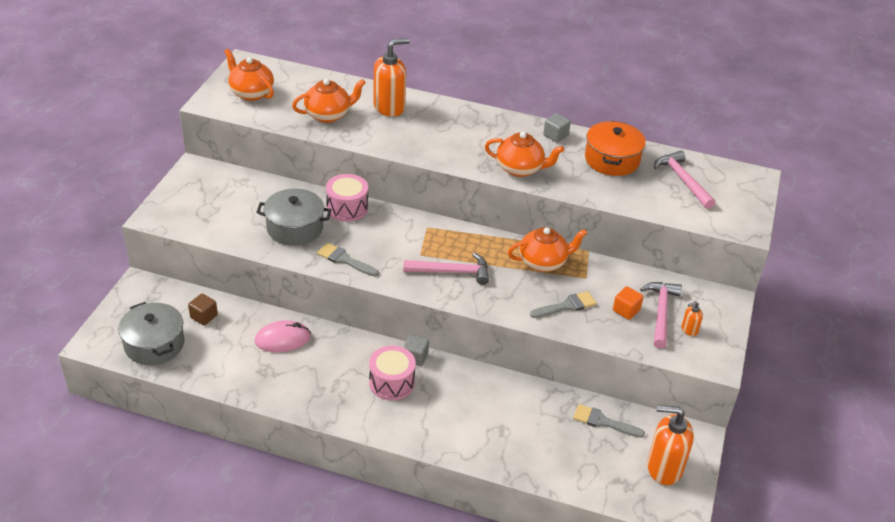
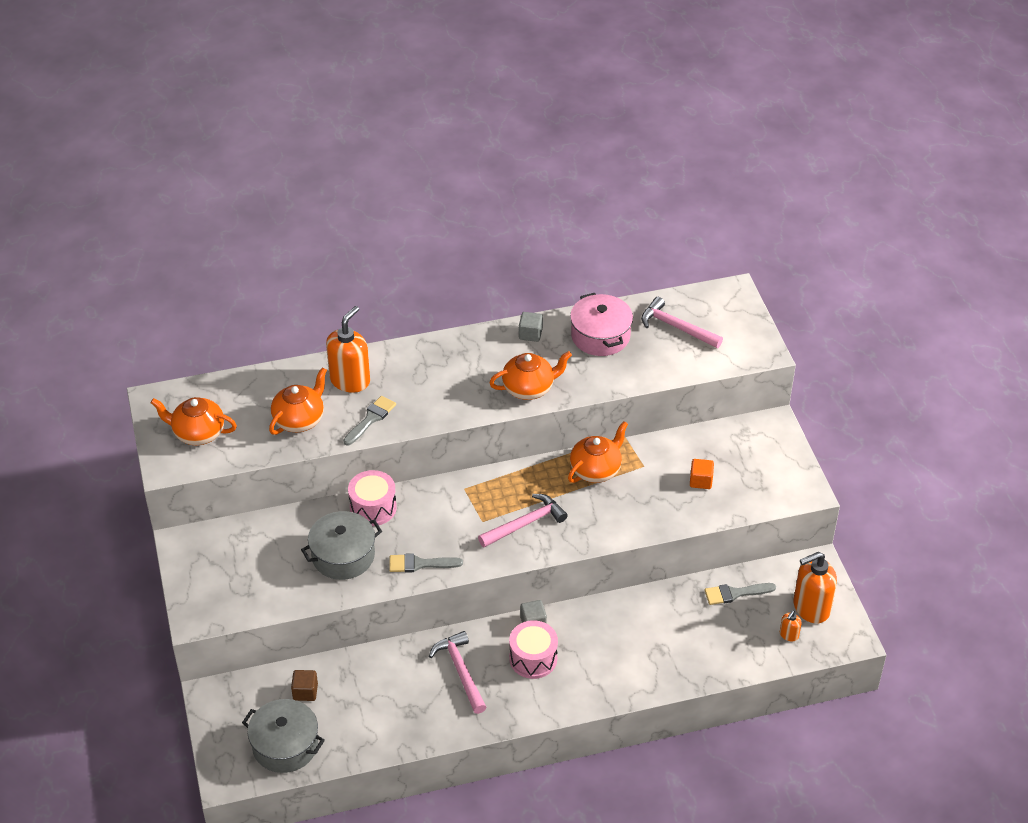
camera: 30 degrees left, 5 degrees up
pink mouse [255,320,311,352] -> none
grey brush [530,291,596,318] -> grey brush moved to [343,396,396,446]
orange pot [585,121,646,176] -> pink pot [570,293,633,356]
pink hammer [640,282,682,349] -> pink hammer moved to [429,631,487,714]
orange soap dispenser [682,301,703,336] -> orange soap dispenser moved to [780,611,802,642]

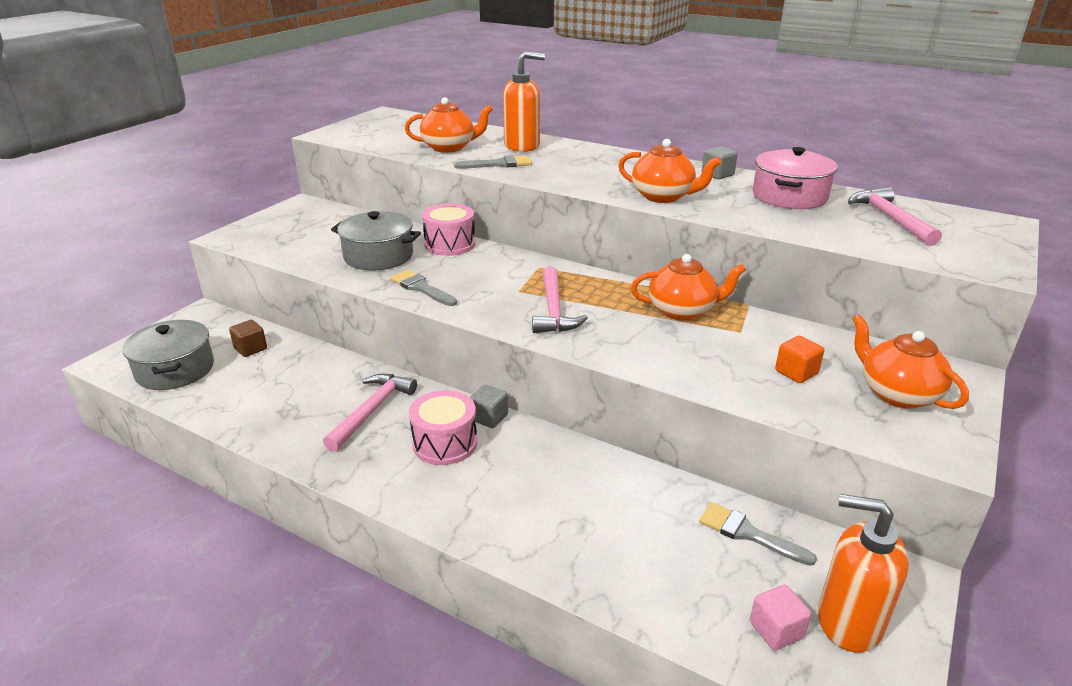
camera: 45 degrees right, 15 degrees down
orange teapot [150,397,237,445] -> orange teapot moved to [852,314,969,409]
pink hammer [478,494,568,547] -> pink hammer turned 75 degrees clockwise [532,267,588,333]
orange soap dispenser [780,611,802,642] -> pink cube [750,585,811,650]

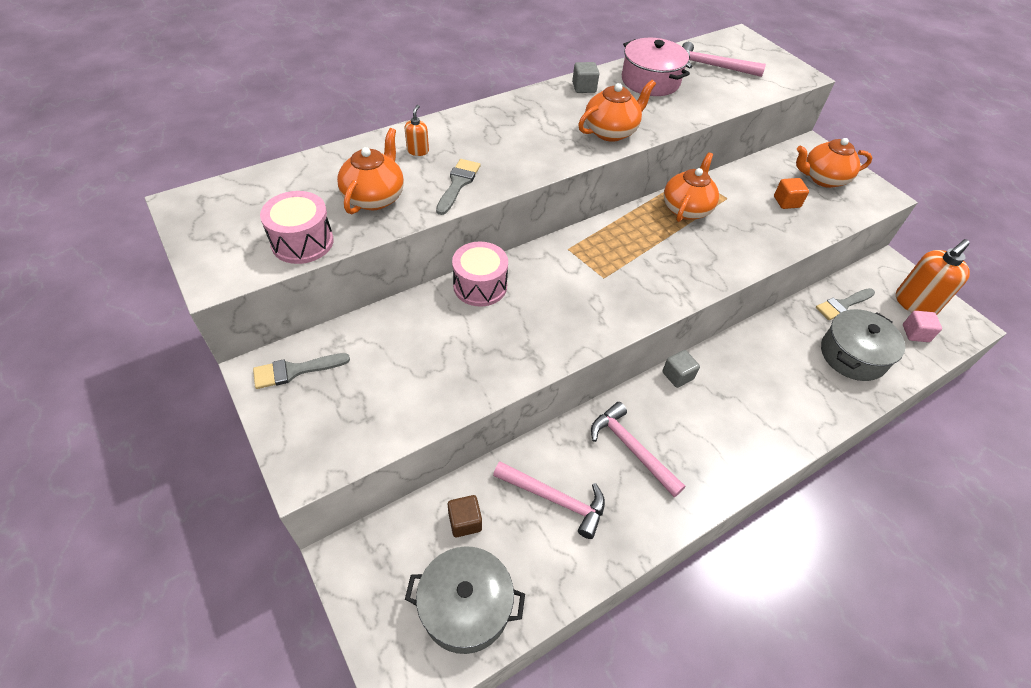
camera: 65 degrees left, 20 degrees up
grey pot [331,211,421,270] -> grey pot moved to [821,309,905,381]
grey brush [390,270,457,306] -> grey brush moved to [253,353,350,389]
pink drum [409,390,477,465] -> pink drum moved to [260,191,334,264]
orange soap dispenser [503,51,545,152] -> orange soap dispenser [405,105,429,156], size x0.46
pink hammer [532,267,588,333] -> pink hammer moved to [493,461,605,539]

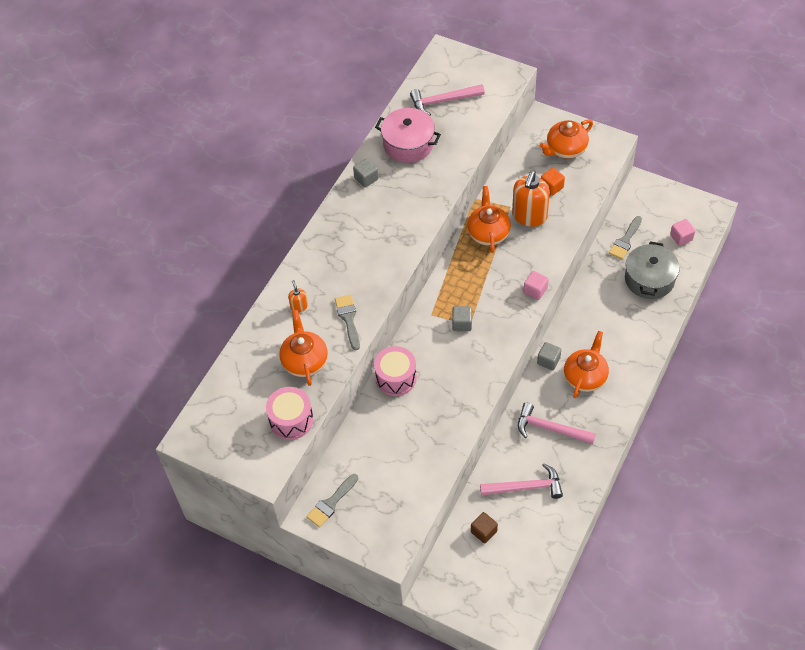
camera: 25 degrees left, 5 degrees up
grey pot [405,546,525,654] -> none
orange teapot [578,80,656,142] -> orange teapot moved to [564,331,609,398]
orange soap dispenser [896,239,970,315] -> orange soap dispenser moved to [512,171,550,227]
none -> grey cube [452,306,472,331]
none -> pink cube [523,271,549,300]

